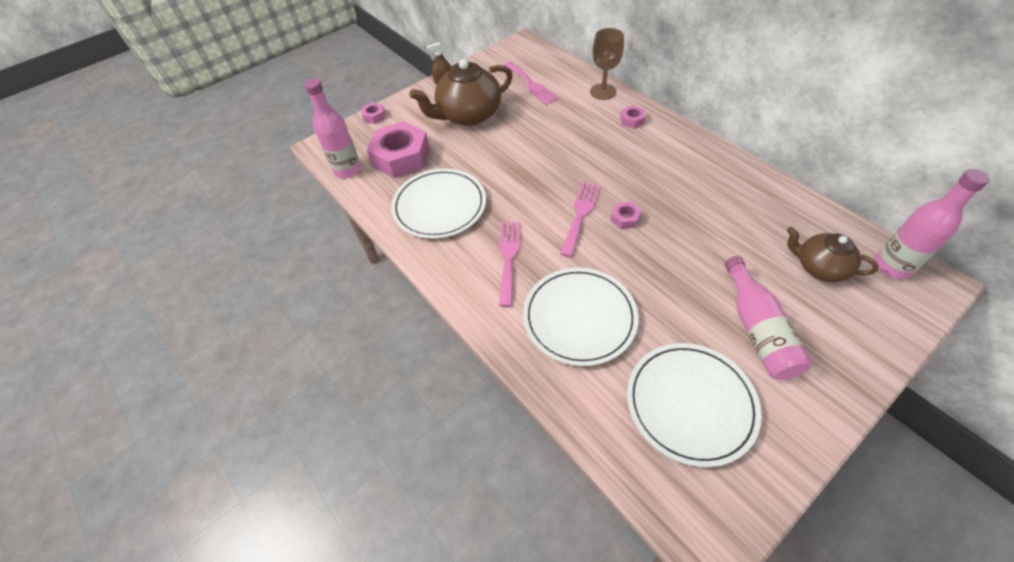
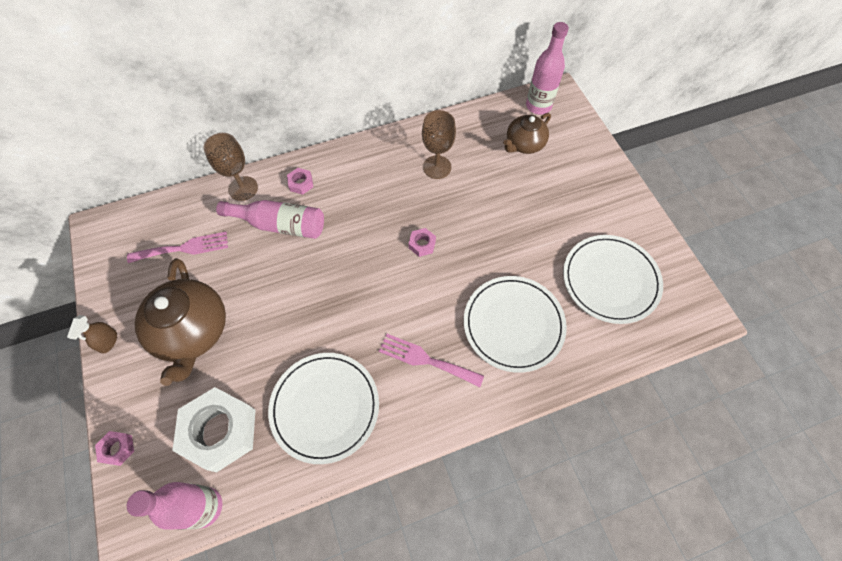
camera: 75 degrees left, 10 degrees up
pink nut [367,121,430,178] -> white nut [172,387,256,473]
pink fork [560,182,600,257] -> none
pink bottle [725,256,812,380] -> pink bottle moved to [216,200,324,239]
none -> brown goblet [422,110,456,179]

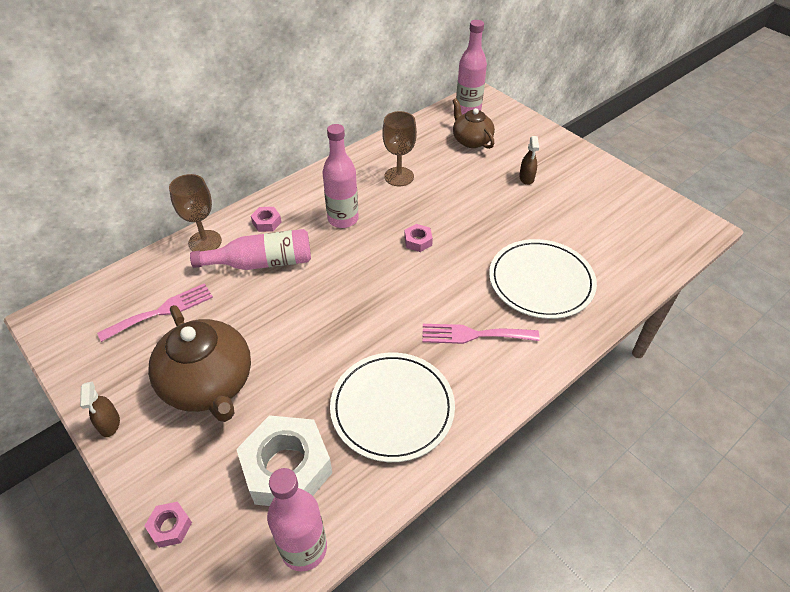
camera: 20 degrees left, 15 degrees down
brown teapot [503,113,551,154] -> brown teapot turned 120 degrees clockwise [452,98,495,149]
white plate [563,235,663,324] -> none
none -> pink bottle [323,124,358,228]
none -> brown spray bottle [519,136,539,185]

